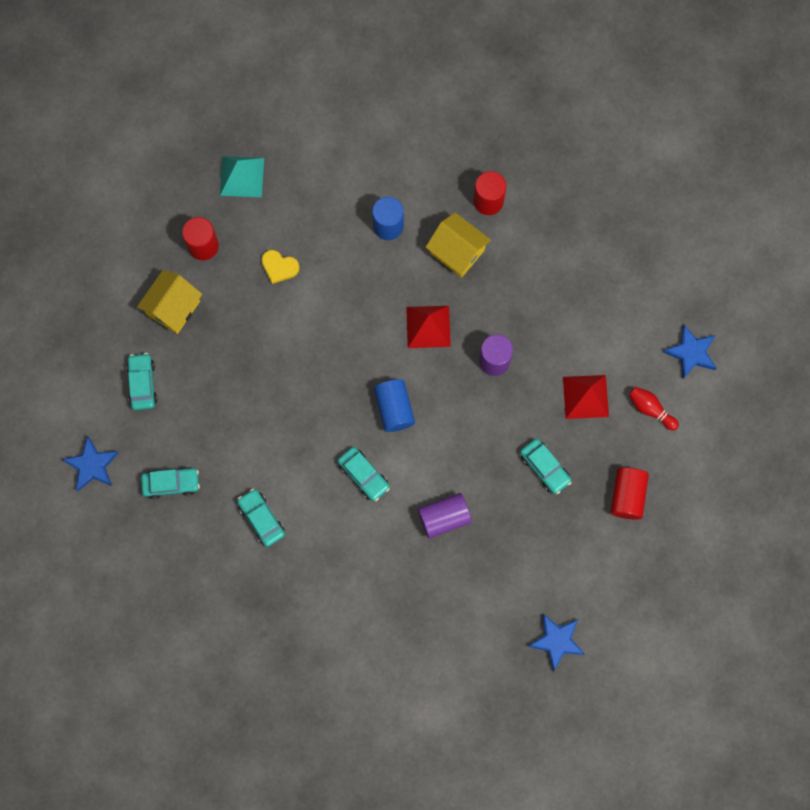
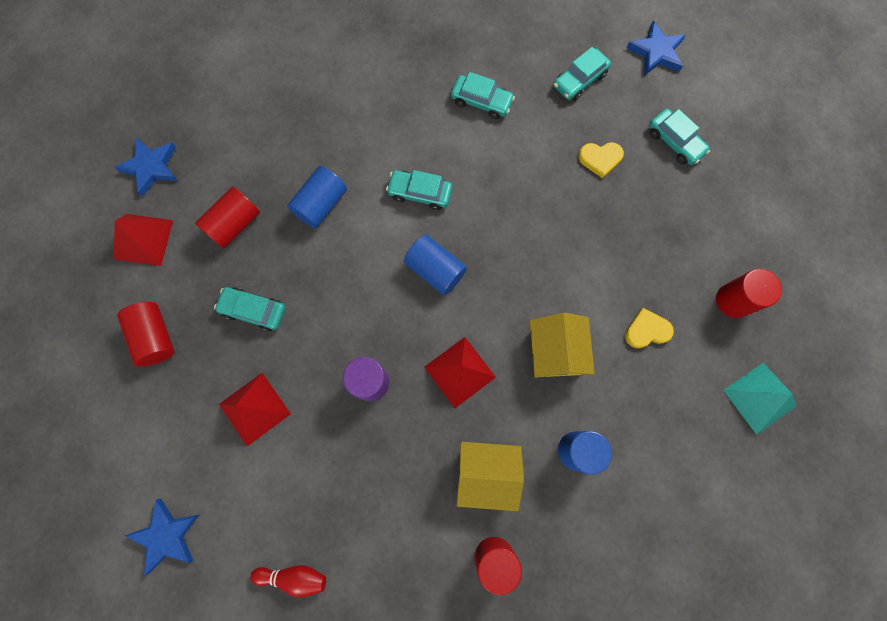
camera: 145 degrees right, 0 degrees up
yellow house [137,270,202,334] -> yellow house moved to [530,313,595,378]
purple cylinder [418,493,472,538] -> blue cylinder [287,166,347,228]
red bowling pin [629,387,679,431] -> red bowling pin moved to [250,565,326,598]
none -> red pyramid [113,214,173,266]
none -> red cylinder [195,187,260,248]
none -> yellow heart [579,142,624,179]

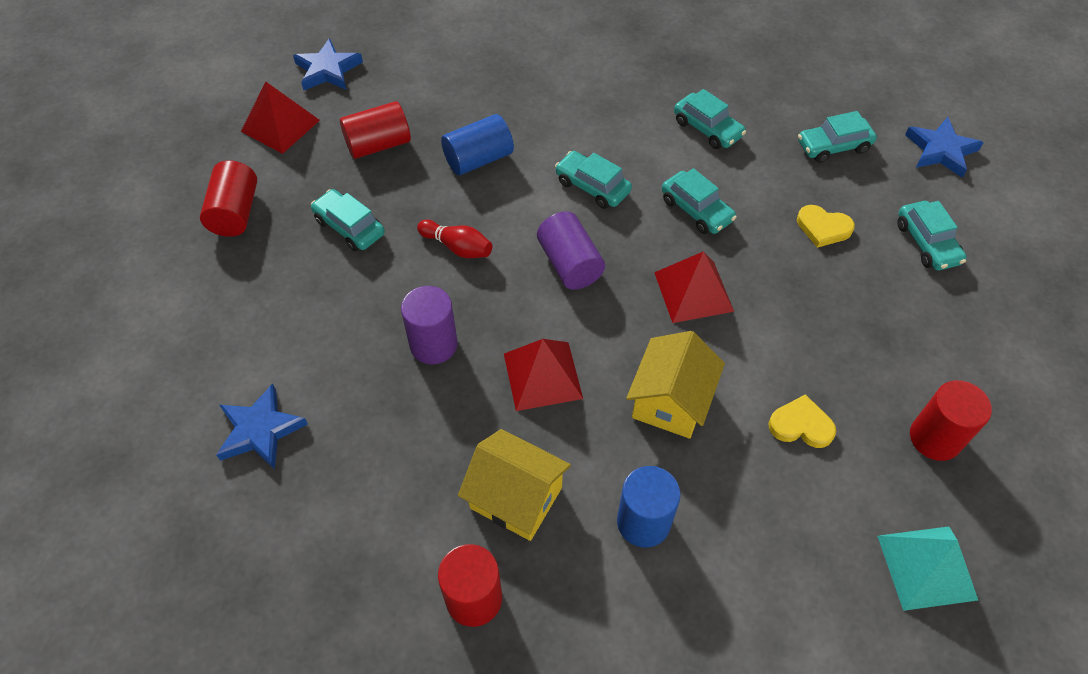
camera: 25 degrees right, 20 degrees down
blue star [125,499,200,576] -> blue star moved to [216,383,308,469]
red pyramid [219,373,291,446] -> red pyramid moved to [654,251,734,323]
red bowling pin [250,565,326,598] -> red bowling pin moved to [417,219,492,258]
blue cylinder [404,235,467,295] -> purple cylinder [537,211,605,290]
none -> turquoise car [662,168,737,234]

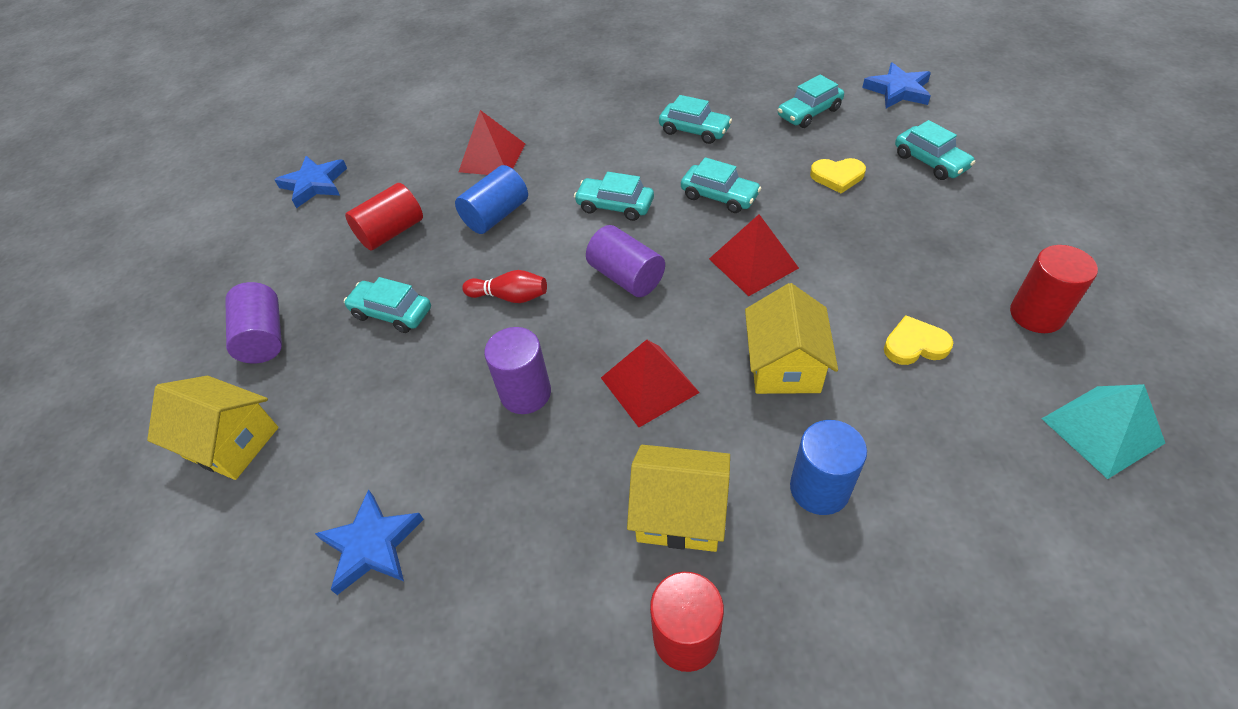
camera: 15 degrees left, 5 degrees down
red cylinder [200,160,257,237] -> purple cylinder [225,282,282,364]
red pyramid [241,82,320,154] -> red pyramid moved to [458,110,525,175]
none -> yellow house [147,376,279,480]

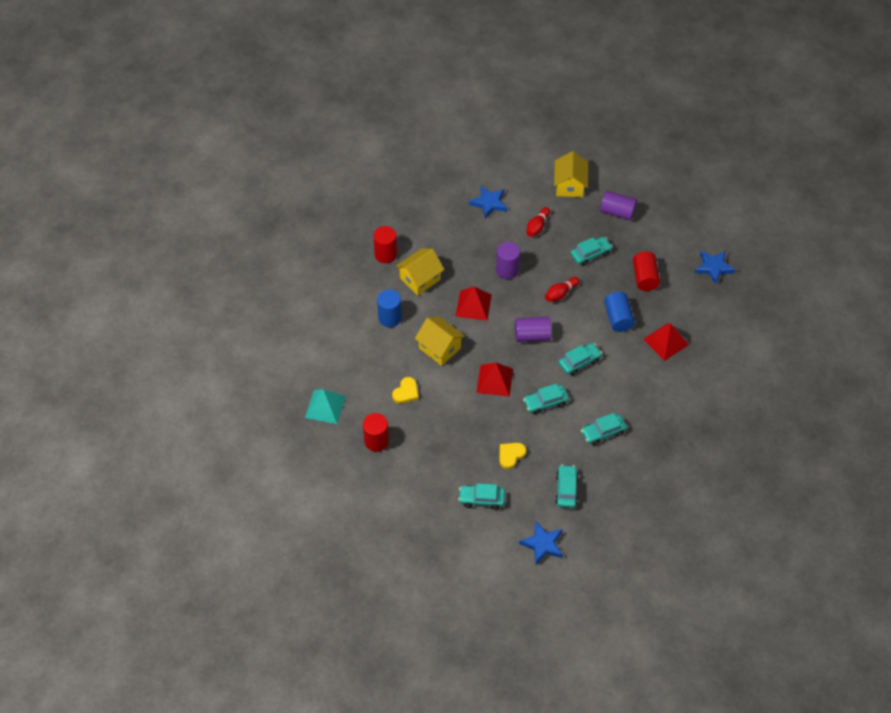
camera: 125 degrees right, 5 degrees up
yellow house [147,376,279,480] -> yellow house turned 60 degrees counterclockwise [554,151,588,197]
none -> red bowling pin [527,207,550,237]

